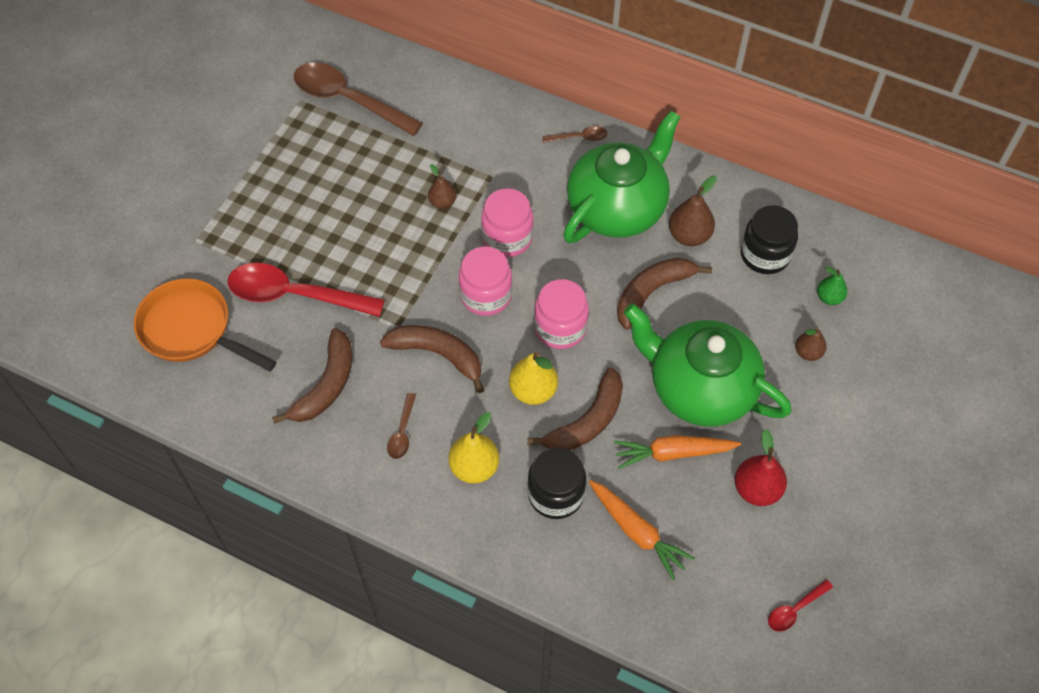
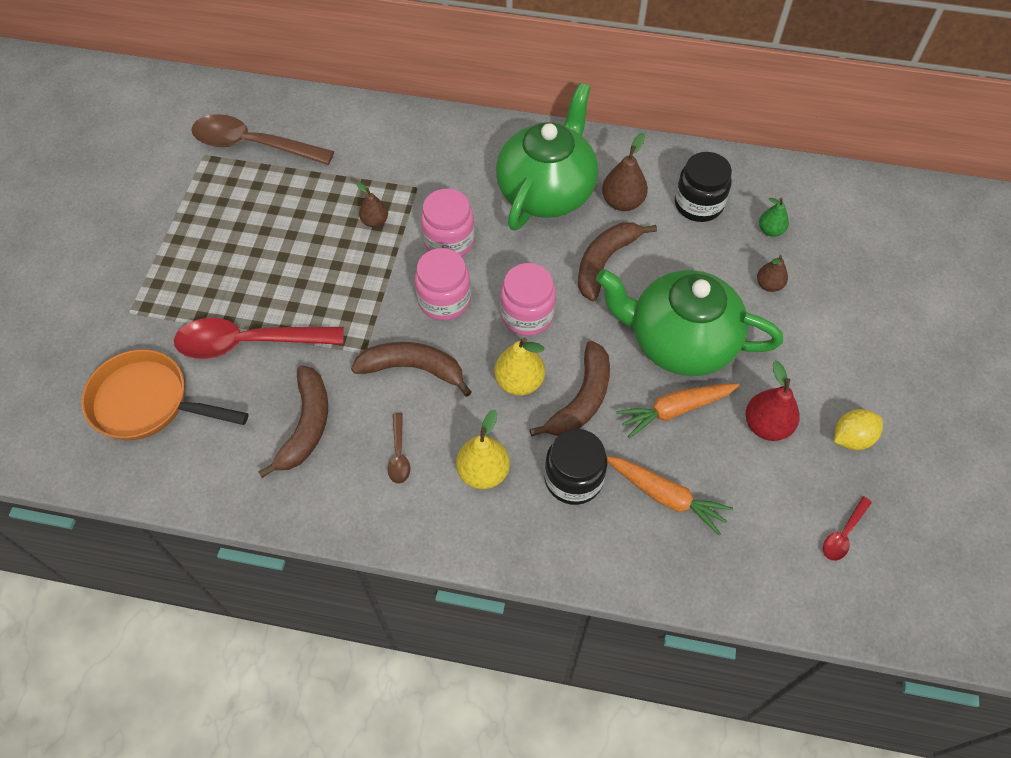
camera: 15 degrees left, 0 degrees up
brown spoon [542,126,608,143] -> none
none -> yellow lemon [834,409,883,450]

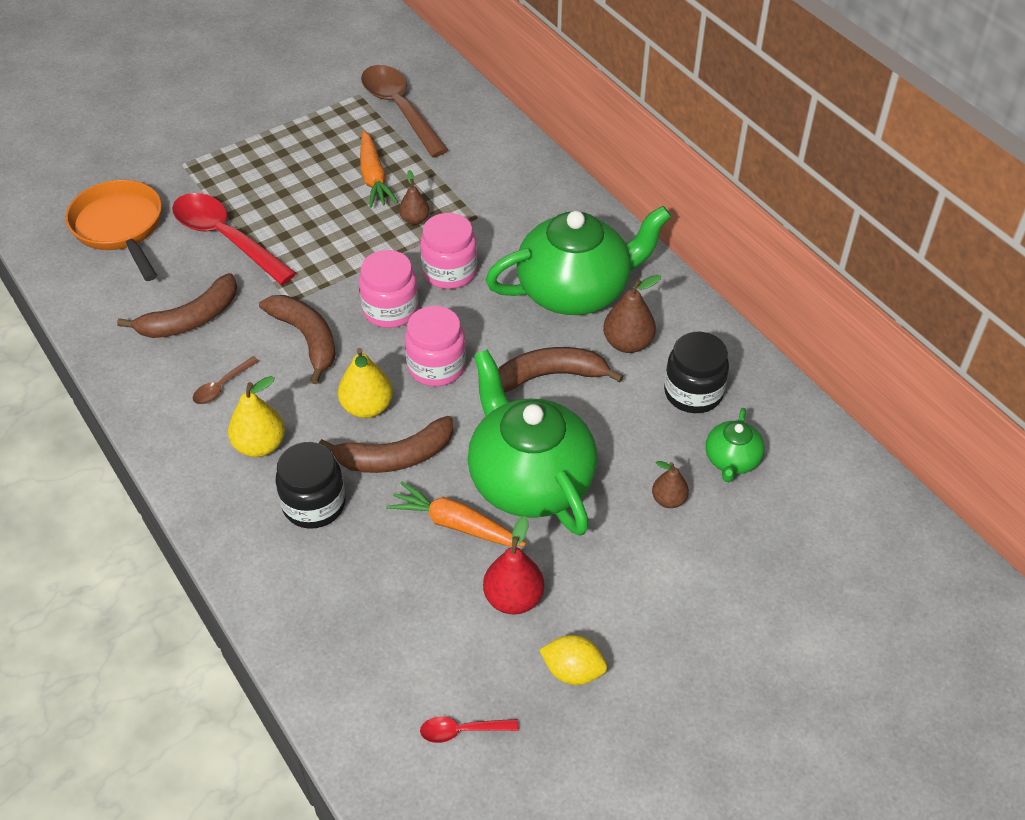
camera: 45 degrees right, 10 degrees down
orange carrot [607,456,733,535] -> orange carrot moved to [360,130,398,208]
green pear [759,198,789,237] -> green teapot [705,408,765,482]

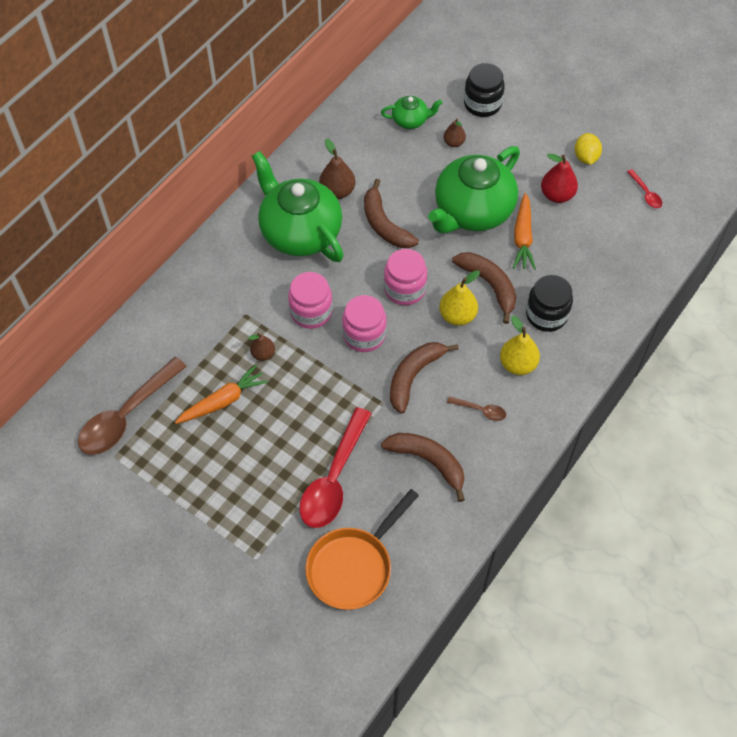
camera: 110 degrees left, 10 degrees up
black jar [664,332,729,413] -> black jar moved to [464,63,505,117]

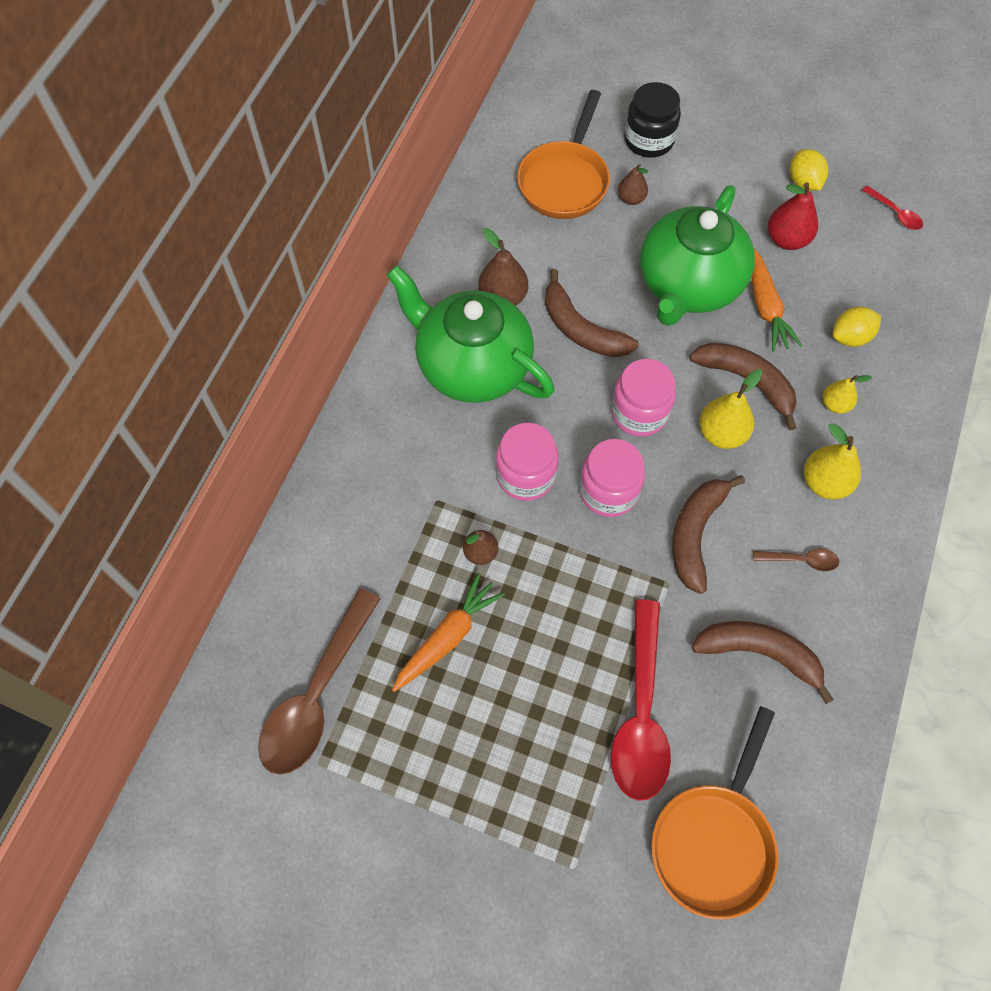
camera: 15 degrees left, 5 degrees up
green teapot [381,96,442,129] -> orange pan [517,90,610,219]
black jar [526,275,573,332] -> yellow pear [823,375,872,414]
none -> yellow lemon [833,307,881,347]

